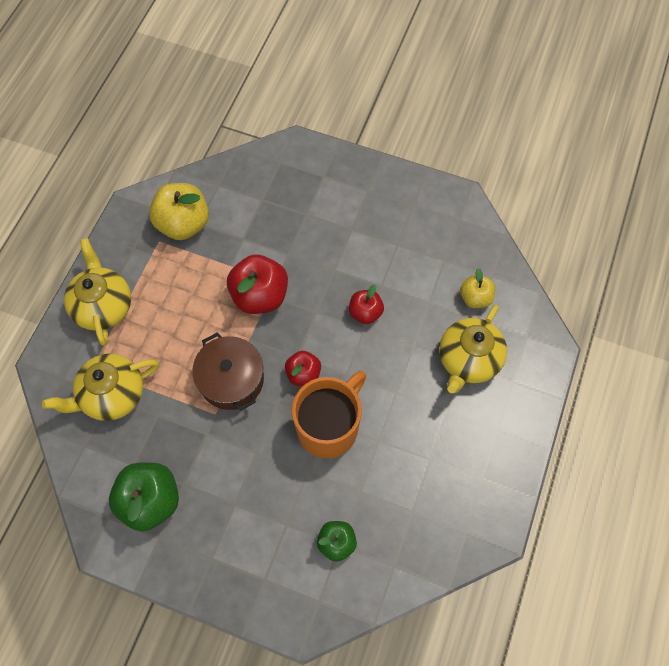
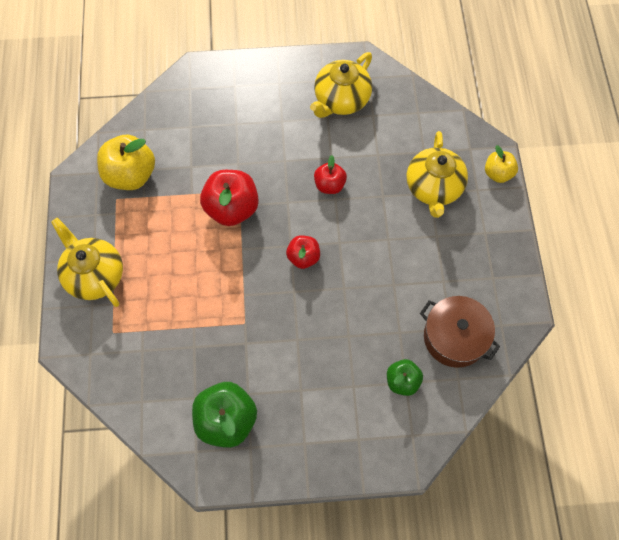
camera: 25 degrees left, 0 degrees up
yellow teapot [42,354,159,421] -> yellow teapot moved to [310,52,372,118]
brown pot [192,332,264,411] -> brown pot moved to [420,296,500,368]
orange mug [292,371,366,458] -> none
yellow apple [460,268,495,308] -> yellow apple moved to [485,145,518,183]

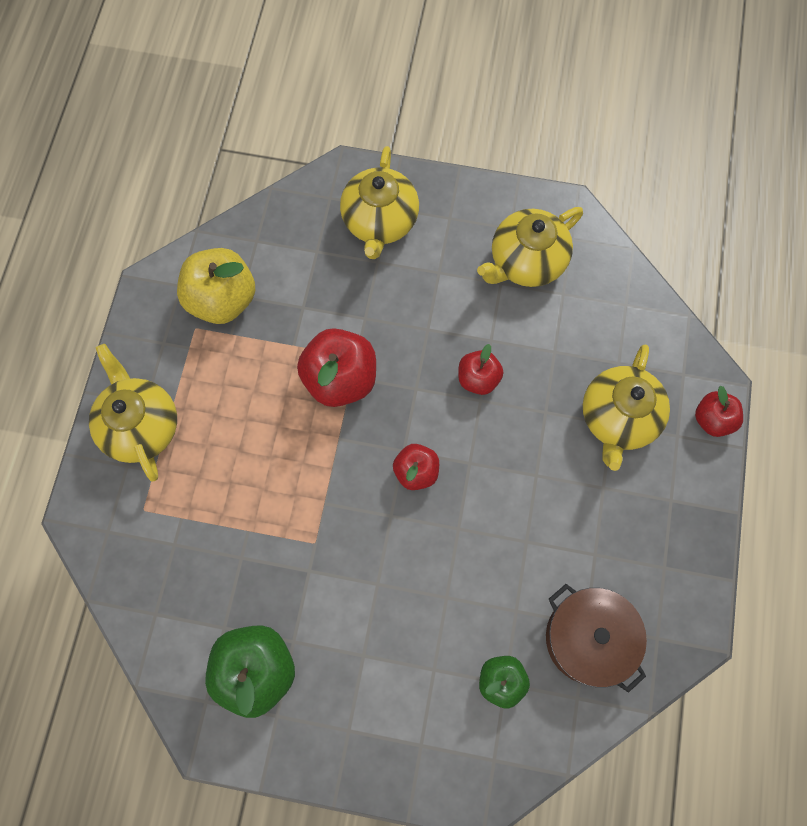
camera: 15 degrees right, 5 degrees up
yellow apple [485,145,518,183] -> red apple [695,386,743,437]
none -> yellow teapot [340,146,419,259]

